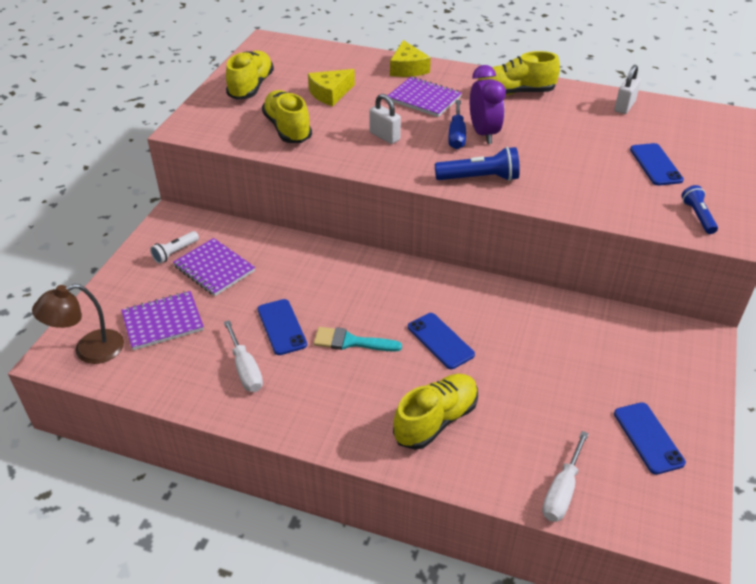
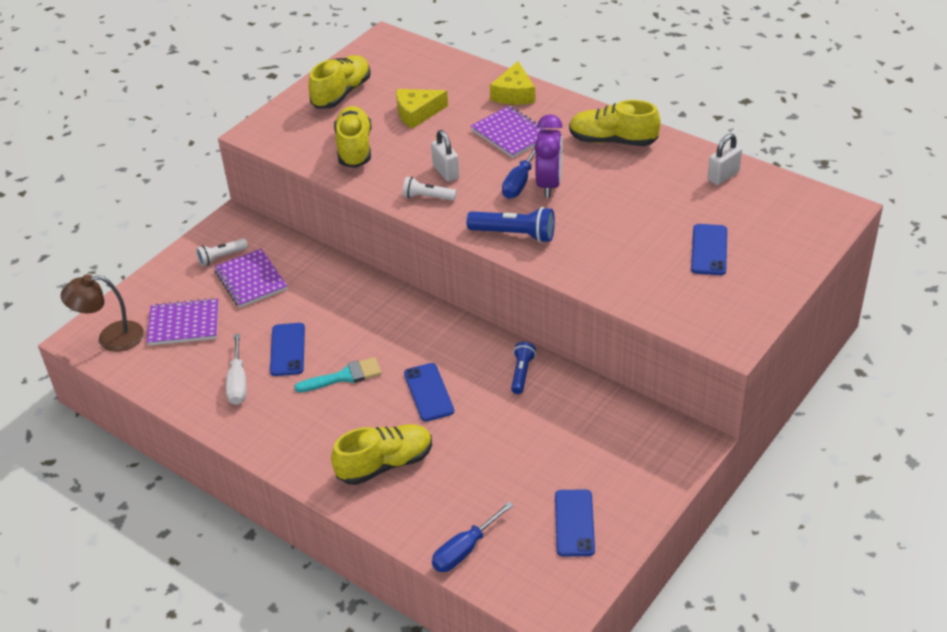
camera: 20 degrees right, 0 degrees up
turquoise brush [314,327,402,352] -> turquoise brush turned 135 degrees clockwise [294,357,382,392]
white screwdriver [542,431,589,522] -> blue screwdriver [432,502,514,572]
blue flashlight [681,185,718,234] -> blue flashlight moved to [511,342,536,394]
none -> white flashlight [403,177,457,201]

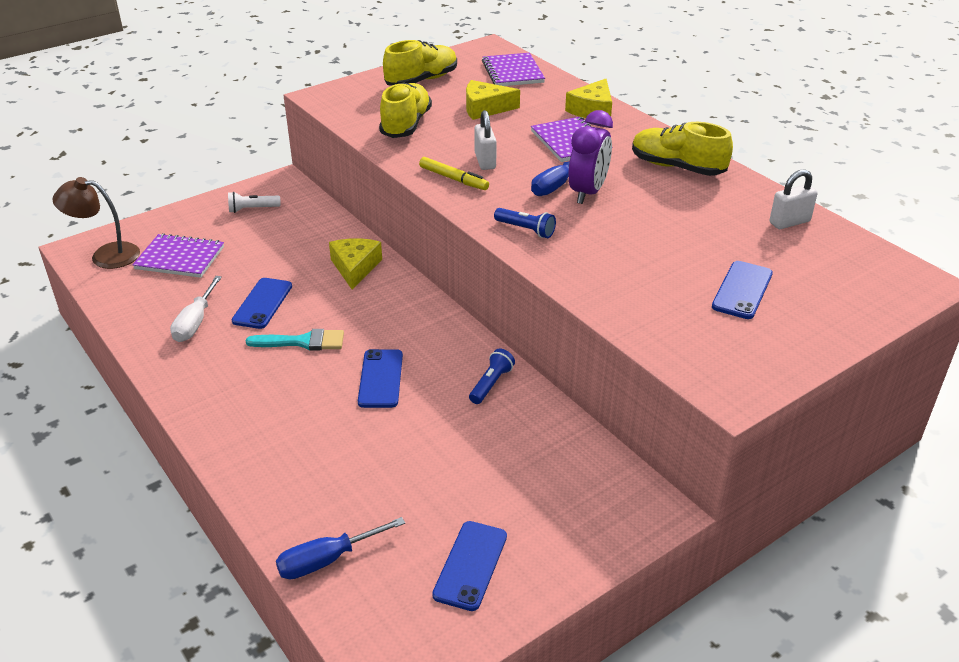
camera: 15 degrees right, 5 degrees down
purple notebook [214,249,287,308] -> purple notebook moved to [482,53,545,86]
yellow shoe [331,424,432,485] -> none
white flashlight [403,177,457,201] -> yellow marker [419,157,489,190]
blue flashlight [466,207,555,243] -> blue flashlight [494,208,556,238], size x0.63
none -> yellow cheese [329,238,382,290]

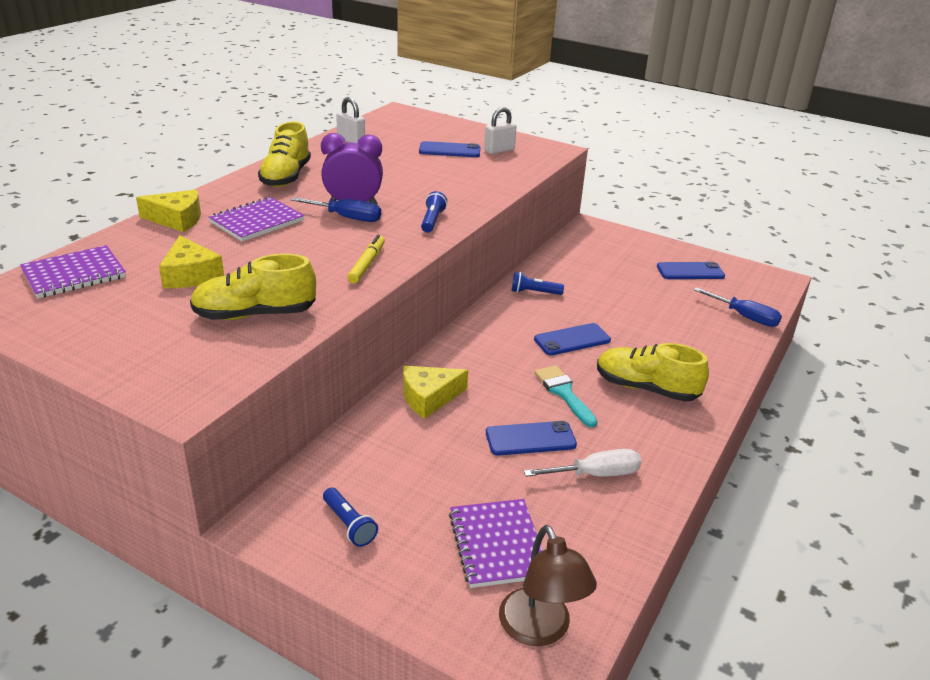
camera: 115 degrees left, 5 degrees down
white flashlight [228,192,281,213] -> blue flashlight [323,488,378,547]
yellow shoe [383,40,457,86] -> yellow shoe moved to [597,343,709,402]
white padlock [475,110,497,170] -> white padlock moved to [484,107,517,154]

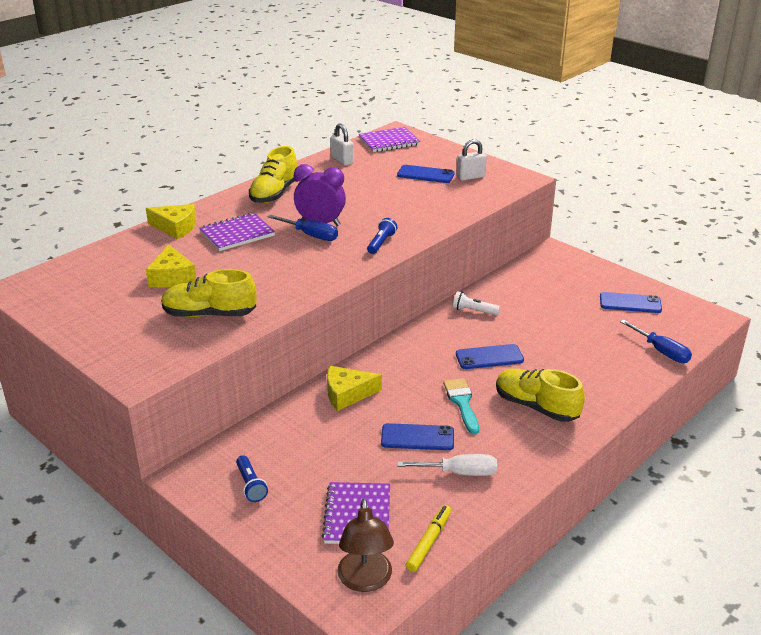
camera: 15 degrees right, 0 degrees up
purple notebook [20,245,126,299] -> purple notebook moved to [358,127,420,152]
yellow marker [347,235,385,284] -> yellow marker moved to [406,505,451,572]
blue flashlight [512,272,564,295] -> white flashlight [453,291,500,315]

